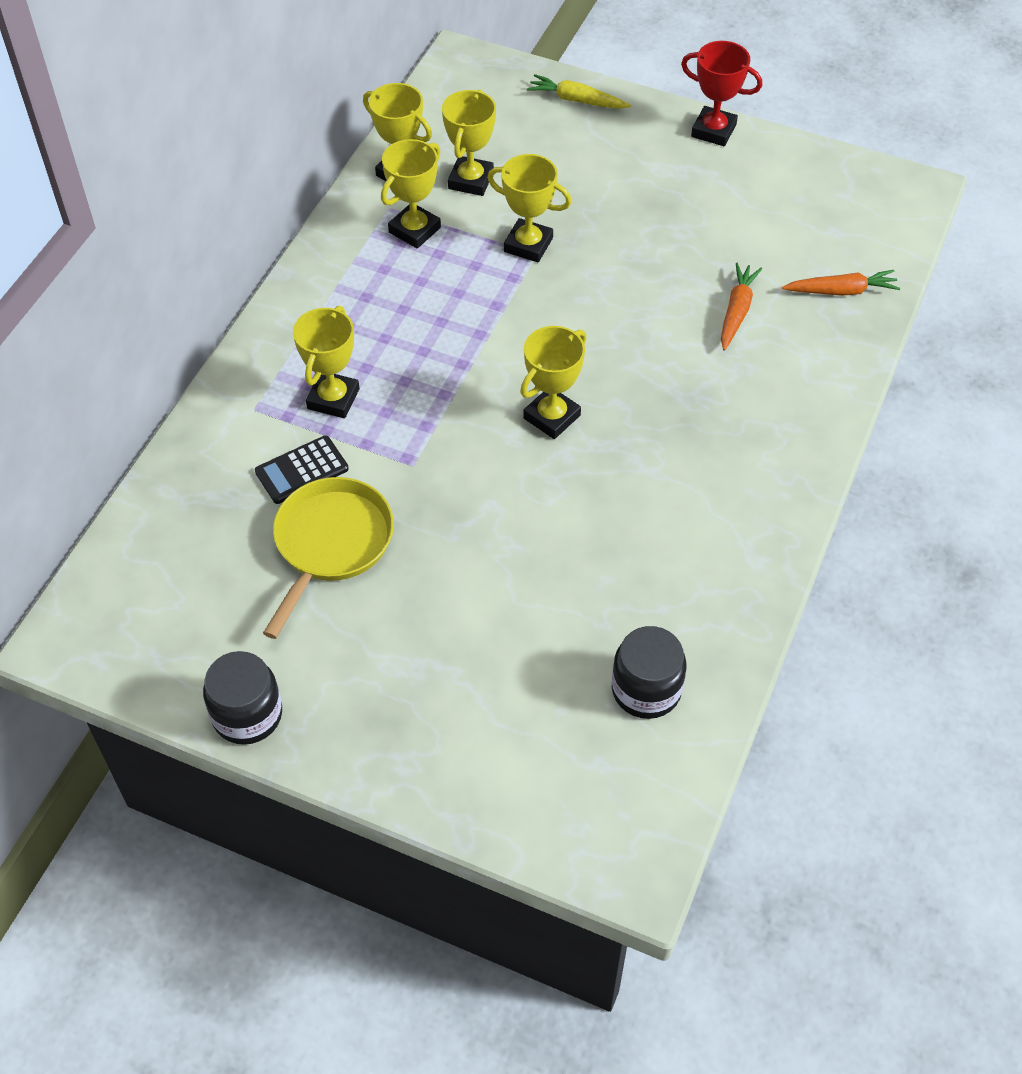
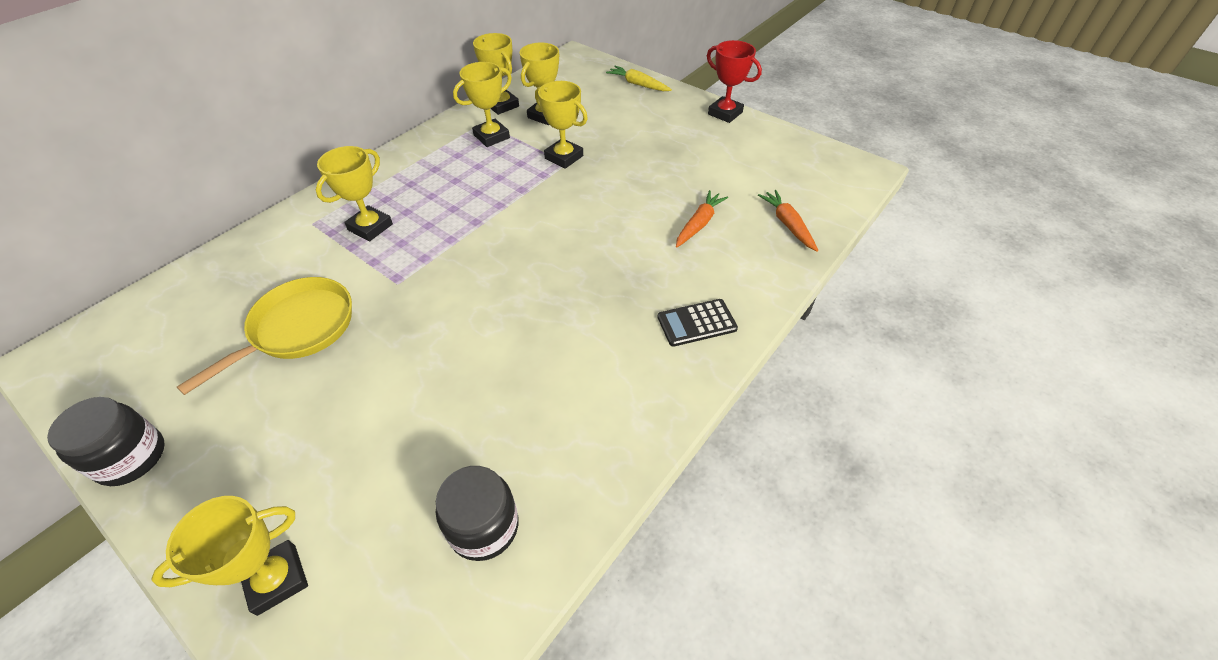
camera: 15 degrees right, 5 degrees down
black calculator [255,435,349,504] -> black calculator moved to [658,299,738,347]
yellow trophy [520,326,587,439] -> yellow trophy moved to [151,496,308,616]
orange carrot [782,270,900,296] -> orange carrot turned 120 degrees counterclockwise [758,190,818,252]

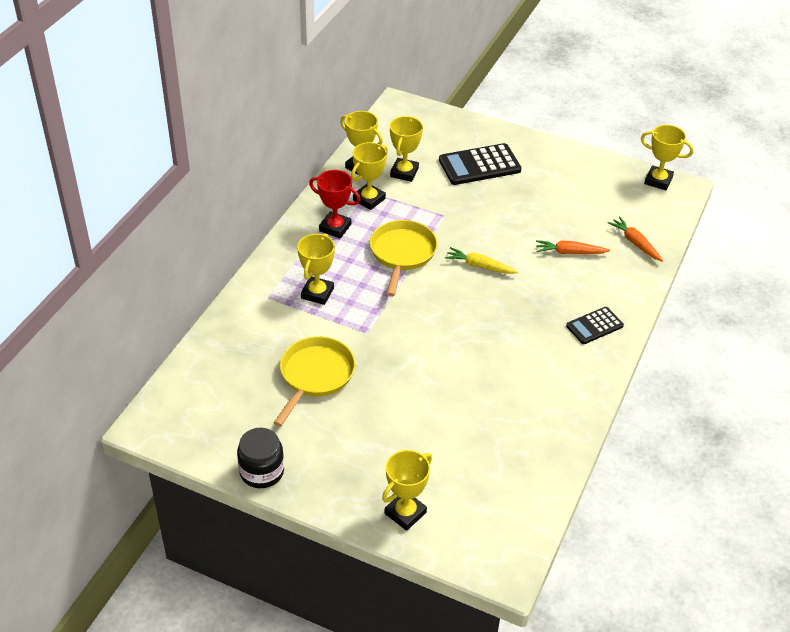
camera: 15 degrees left, 5 degrees down
black jar [436,466,518,561] -> none
yellow trophy [535,81,588,169] -> yellow trophy moved to [641,125,694,190]
yellow carrot [606,66,672,91] -> yellow carrot moved to [445,247,518,274]
orange carrot [676,190,728,247] -> orange carrot turned 105 degrees counterclockwise [536,240,610,254]
red trophy [707,40,762,123] -> red trophy moved to [309,170,361,238]
none -> yellow pan [370,220,438,297]
none -> black calculator [439,143,521,185]

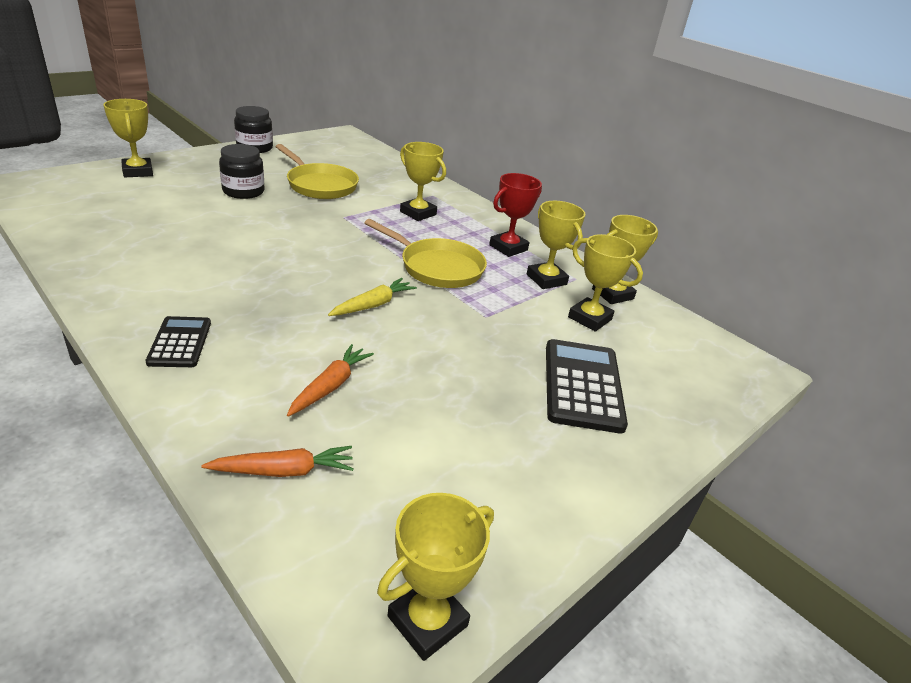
camera: 110 degrees right, 10 degrees down
none -> black jar [219,144,264,199]

